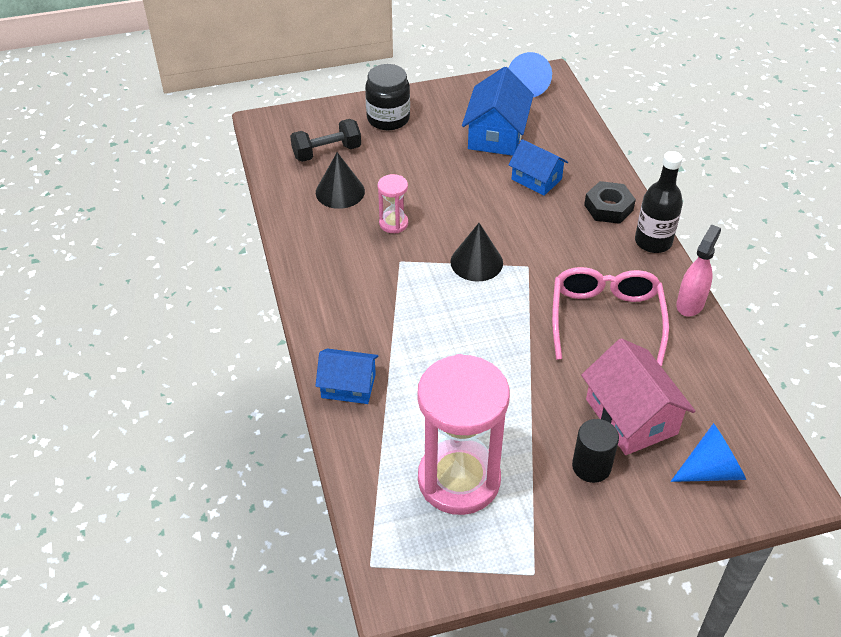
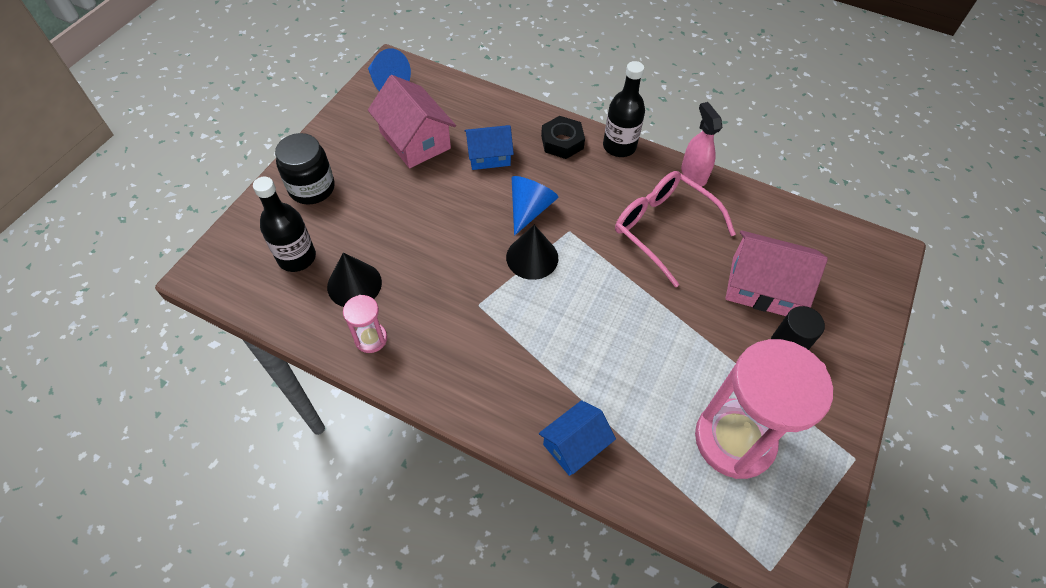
camera: 50 degrees left, 10 degrees up
black dumbbell [290,119,361,162] -> black bottle [253,177,316,272]
pink hourglass [378,174,408,233] -> pink hourglass moved to [343,295,387,353]
blue house [462,67,534,156] -> pink house [368,75,456,168]
blue cone [671,423,746,482] -> blue cone moved to [512,176,558,236]

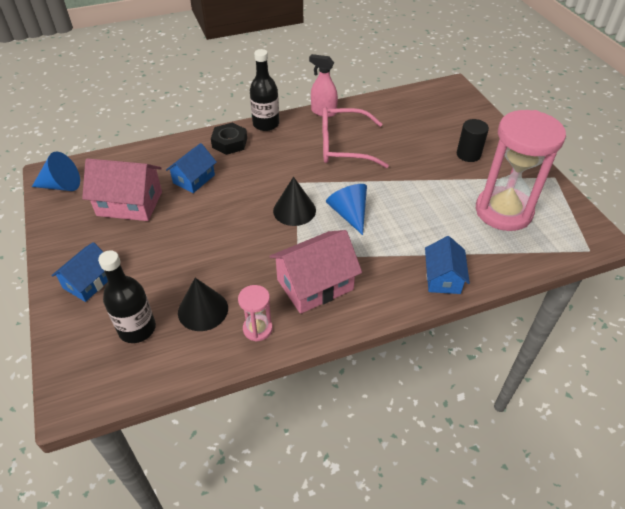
camera: 45 degrees left, 10 degrees down
black jar [275,133,335,205] -> blue house [51,242,108,302]
blue cone [512,176,558,236] -> blue cone moved to [326,184,367,235]
pink house [725,230,828,316] -> pink house moved to [270,230,362,314]

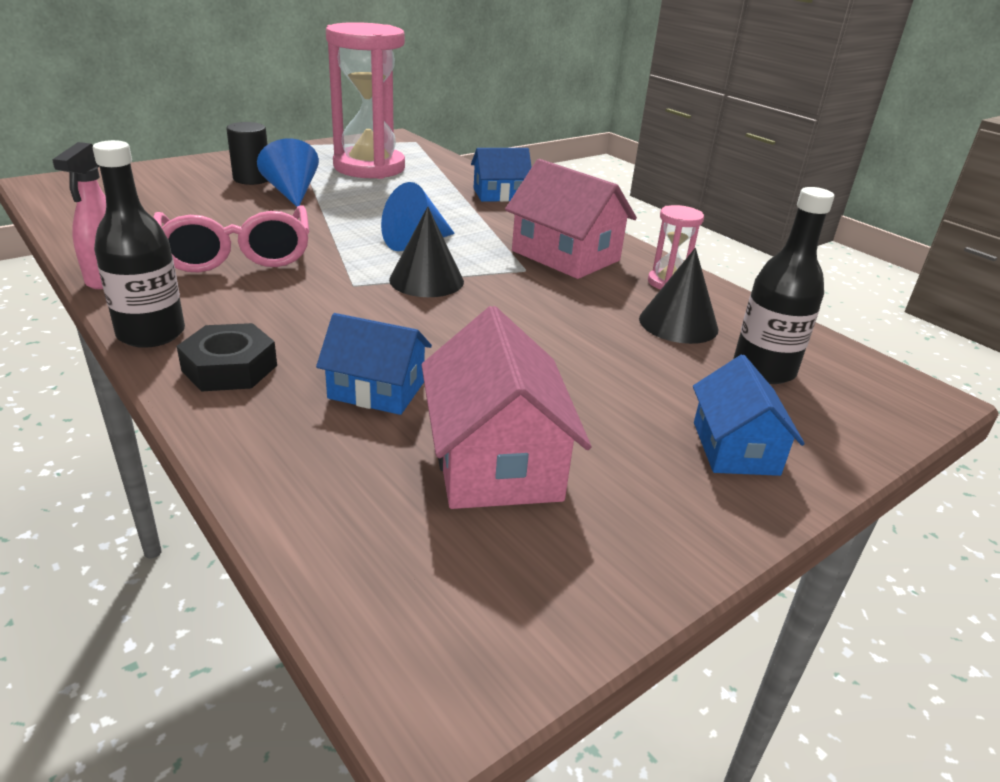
camera: 110 degrees left, 15 degrees down
blue cone [32,152,80,191] -> blue cone moved to [257,138,319,207]
blue house [51,242,108,302] -> blue house turned 75 degrees clockwise [693,355,805,476]

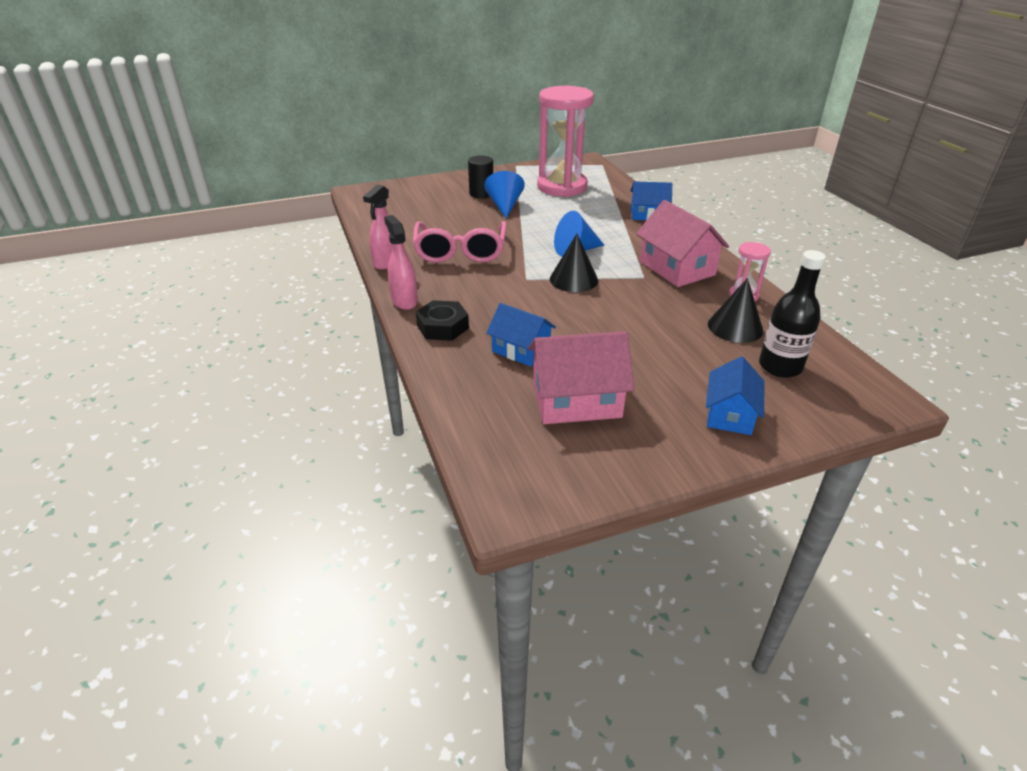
camera: 20 degrees right, 5 degrees up
black bottle [93,140,185,348] -> pink spray bottle [384,215,418,310]
pink house [421,306,591,509] -> pink house turned 75 degrees clockwise [528,331,634,424]

